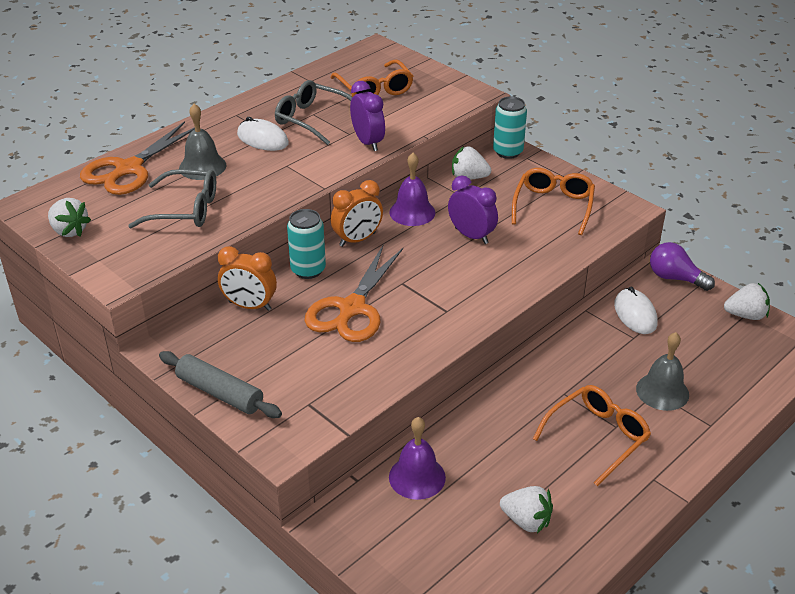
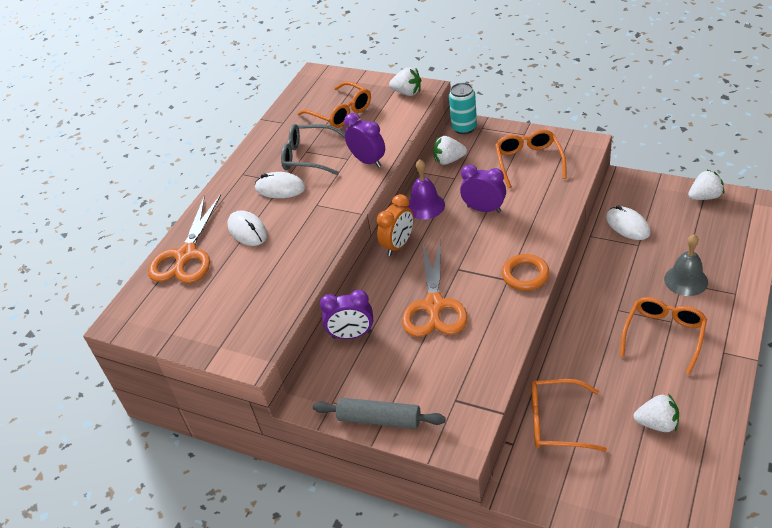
camera: 15 degrees left, 5 degrees up
white strawberry [48,198,91,237] -> white strawberry moved to [389,67,421,96]
grey glasses [128,169,216,228] -> none
grey bell [179,104,227,180] -> white mouse [227,210,267,246]
orange clock [218,246,277,311] -> purple clock [320,290,373,339]
turquoise can [287,209,326,279] -> none
purple bell [389,417,446,500] -> orange glasses [531,379,607,452]
purple light bulb [650,242,715,291] -> none
none -> orange ring [502,254,550,291]

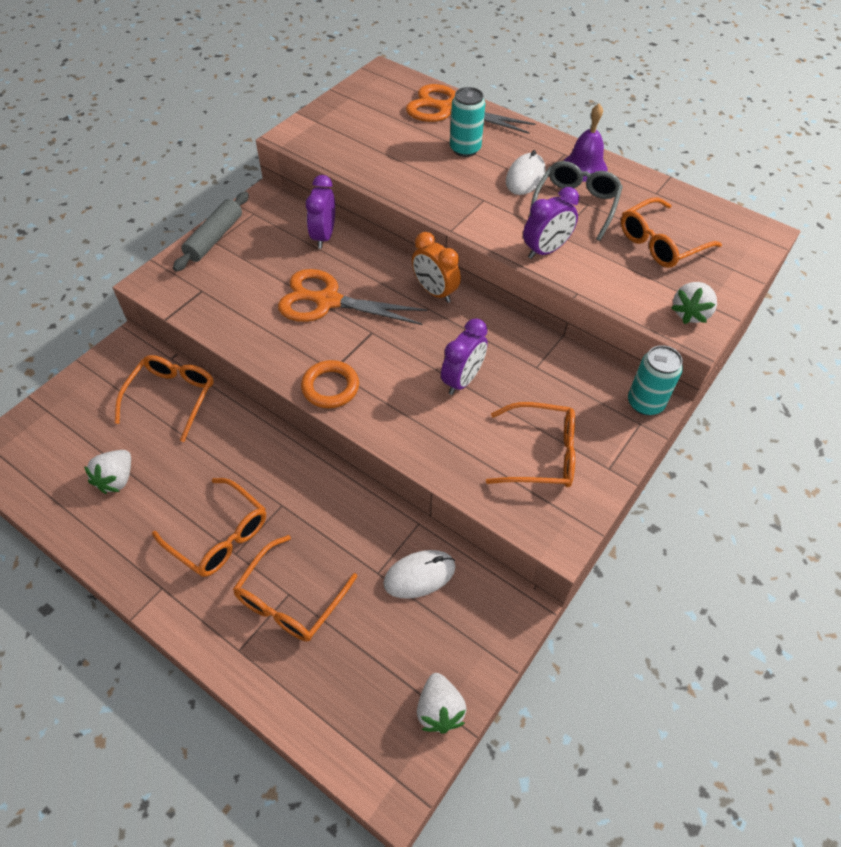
camera: 95 degrees right, 10 degrees up
white mouse [227,210,267,246] -> turquoise can [450,87,485,157]
purple bell [407,160,445,219] -> purple bell moved to [564,103,607,182]
white strawberry [433,136,467,165] -> none
grey bell [664,234,708,296] -> orange glasses [233,535,357,641]

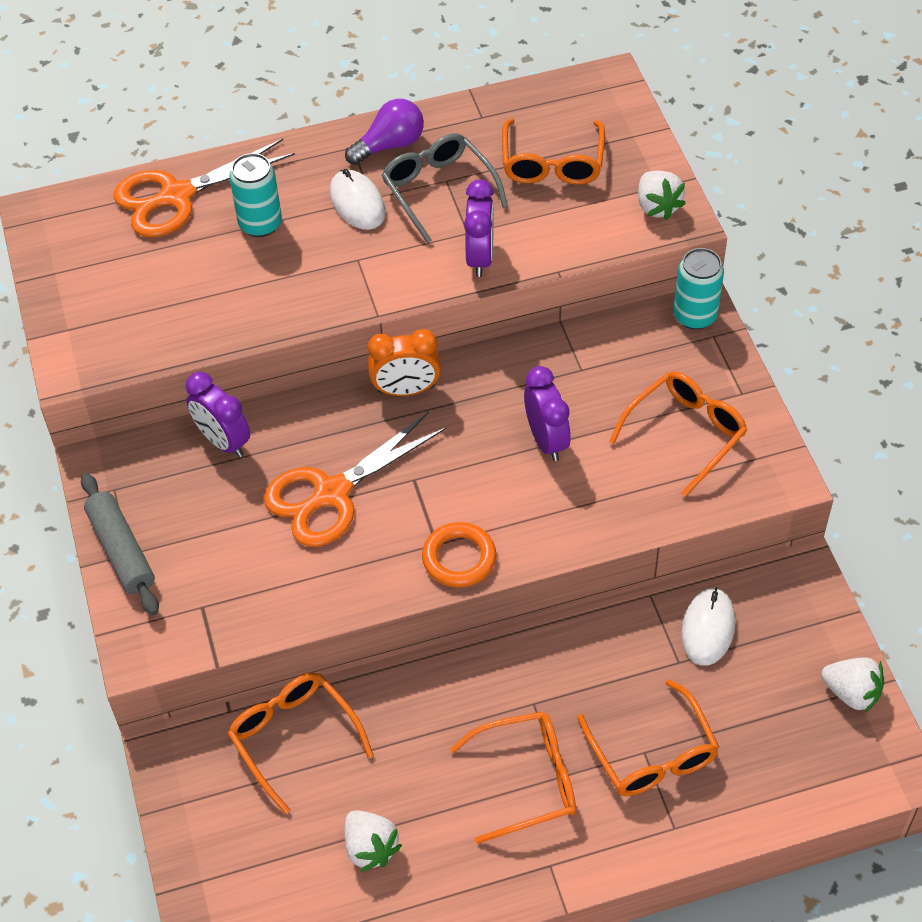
camera: 50 degrees left, 0 degrees up
purple bell [564,103,607,182] -> purple light bulb [345,99,424,165]

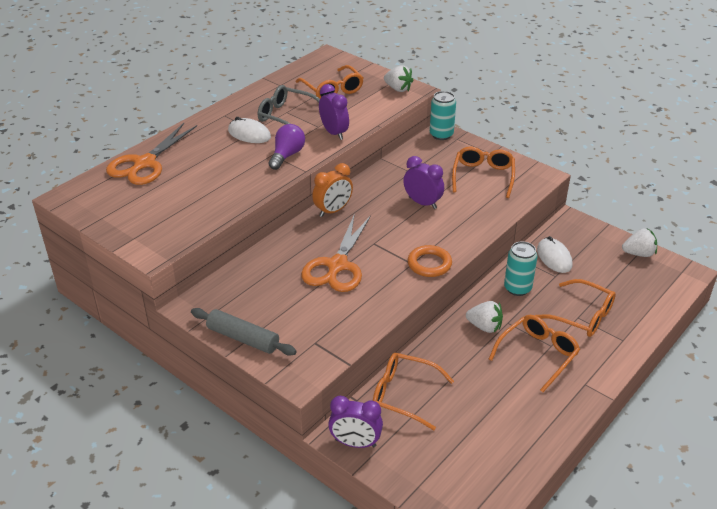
camera: 35 degrees left, 15 degrees down
purple clock [186,372,250,457] -> purple clock moved to [328,396,383,448]
turquoise can [229,153,282,237] -> turquoise can moved to [504,241,538,296]
purple light bulb [345,99,424,165] -> purple light bulb moved to [269,124,305,170]
white strawberry [345,810,402,872] -> white strawberry moved to [466,301,503,333]

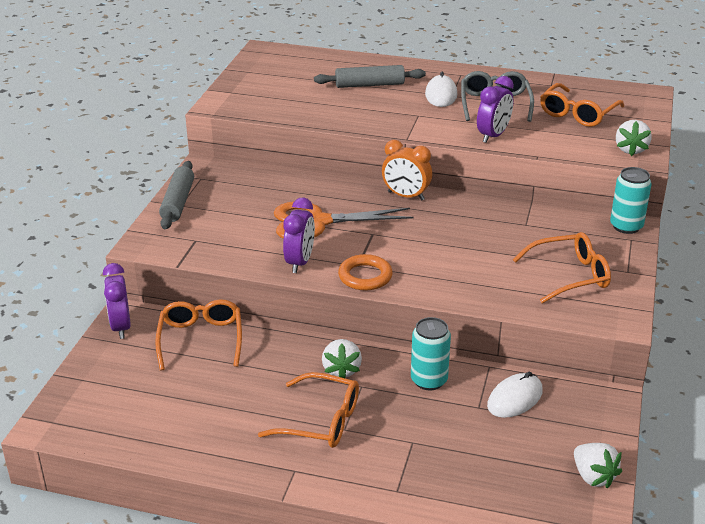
camera: 65 degrees right, 5 degrees down
orange scissors [106,123,197,185] -> none
purple light bulb [269,124,305,170] -> none
purple clock [403,156,444,209] -> purple clock moved to [283,198,315,273]
orange glasses [535,279,616,337] -> none
none -> grey rolling pin [314,65,426,88]

